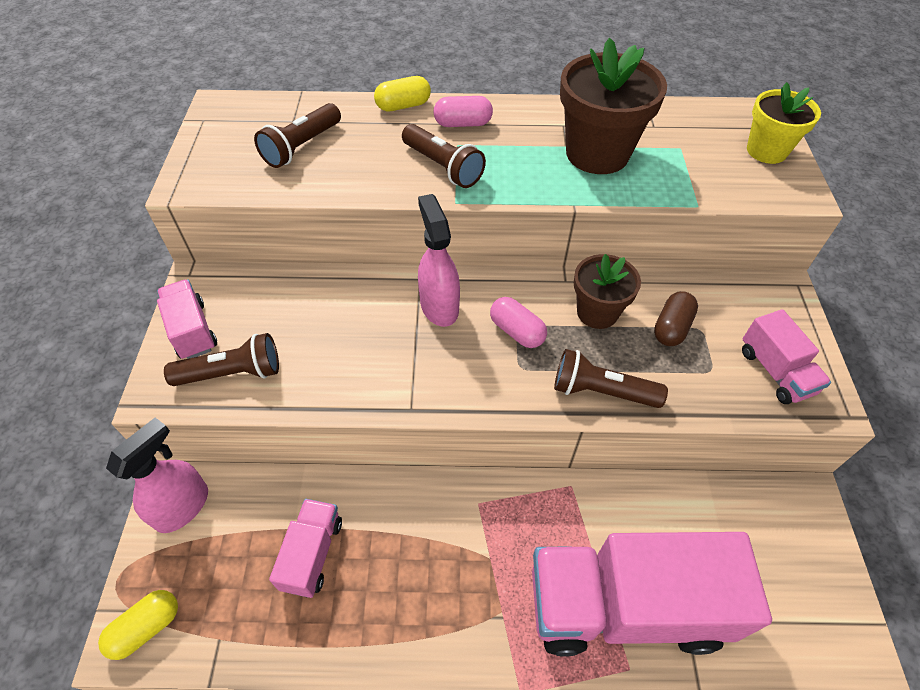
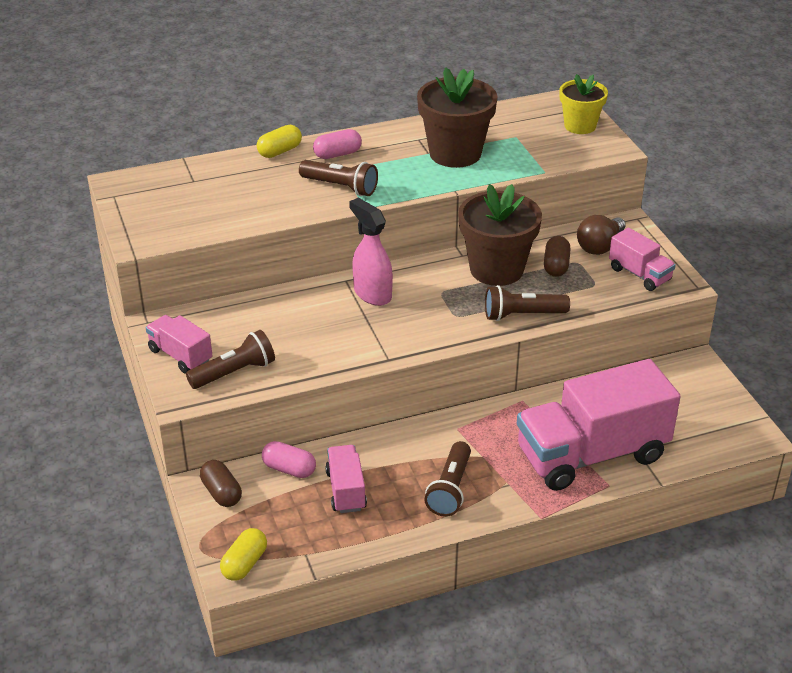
camera: 20 degrees left, 15 degrees down
pink spray bottle [106,418,208,533] -> brown capsule [200,460,242,507]
brown flashlight [254,103,341,168] -> brown flashlight moved to [424,441,471,517]
pink capsule [490,297,547,348] -> pink capsule moved to [262,441,316,478]
brown flower pot [574,254,641,329] -> brown flower pot [458,184,542,286], size x1.59
none -> brown light bulb [577,215,626,255]

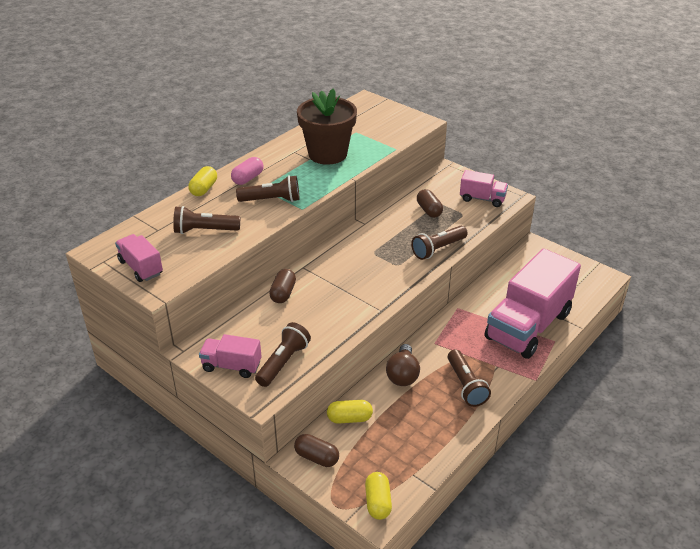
camera: 30 degrees left, 0 degrees up
pink capsule [262,441,316,478] -> yellow capsule [327,400,373,424]
pink truck [325,445,367,513] -> pink truck moved to [115,234,163,282]
pink spray bottle [349,197,393,306] -> none
brown flower pot [458,184,542,286] -> none
yellow flower pot [560,74,608,134] -> none
brown light bulb [577,215,626,255] -> brown light bulb moved to [386,344,420,386]
none -> brown flashlight [173,206,240,234]
none -> brown capsule [269,269,296,303]

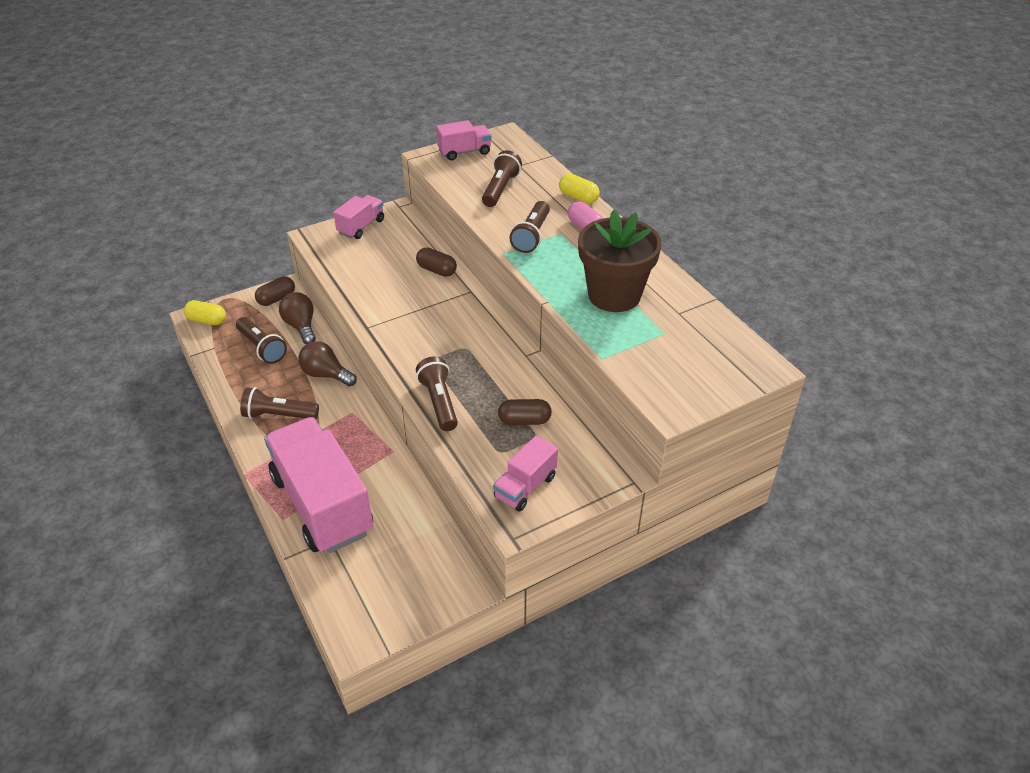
camera: 110 degrees right, 5 degrees up
brown flashlight [255,322,311,387] -> brown flashlight moved to [236,317,287,364]
yellow capsule [327,400,373,424] -> brown light bulb [279,292,316,344]

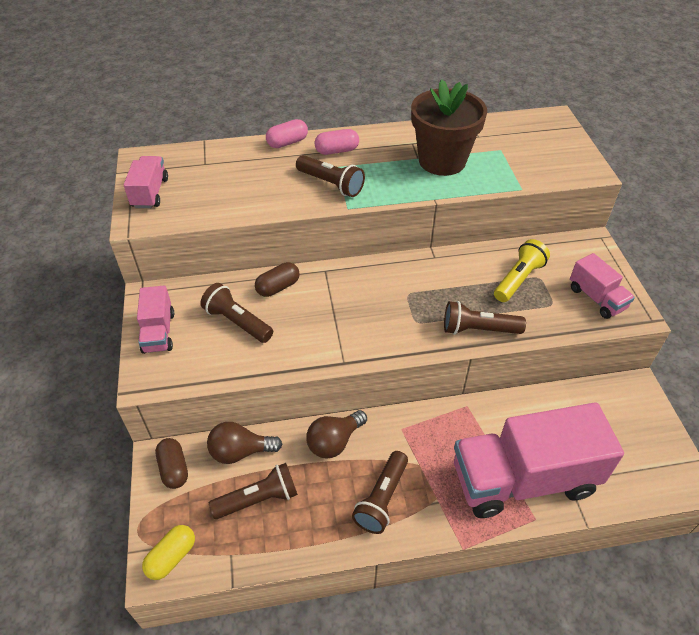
camera: 70 degrees left, 5 degrees up
pink truck [333,195,384,239] -> pink truck turned 150 degrees counterclockwise [137,286,174,354]
brown flashlight [482,150,522,207] -> brown flashlight moved to [200,283,273,343]
brown capsule [498,399,552,425] -> yellow flashlight [494,239,550,302]
yellow capsule [559,174,600,204] -> pink capsule [266,119,308,148]

